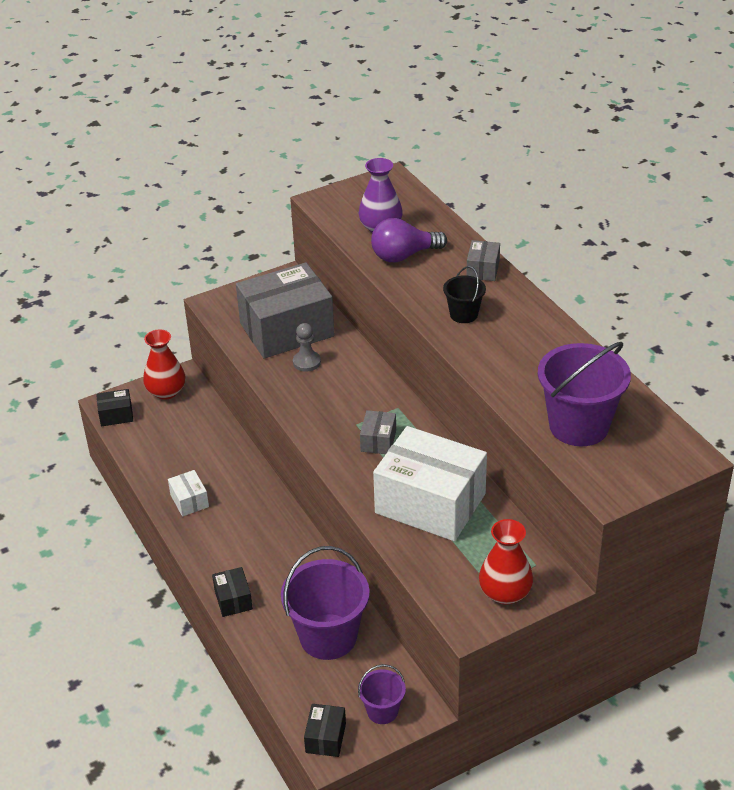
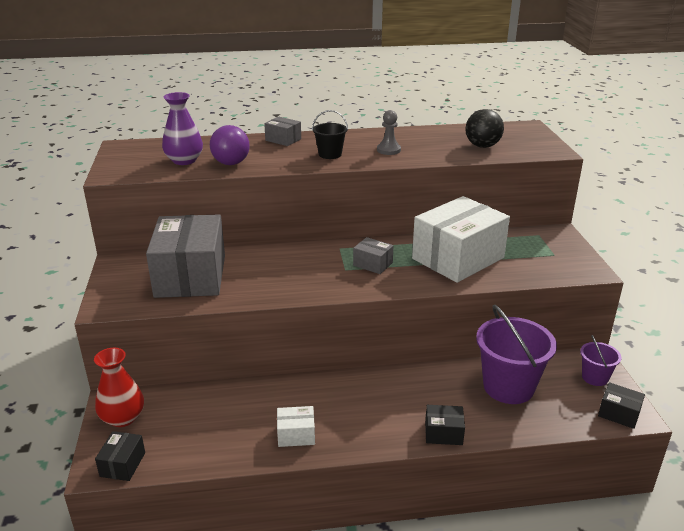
camera: 70 degrees left, 10 degrees down
grey pawn [293,323,321,372] -> grey pawn moved to [377,110,401,155]
red vase [479,519,533,605] -> none
purple bucket [538,342,631,446] -> black ball [465,109,504,148]

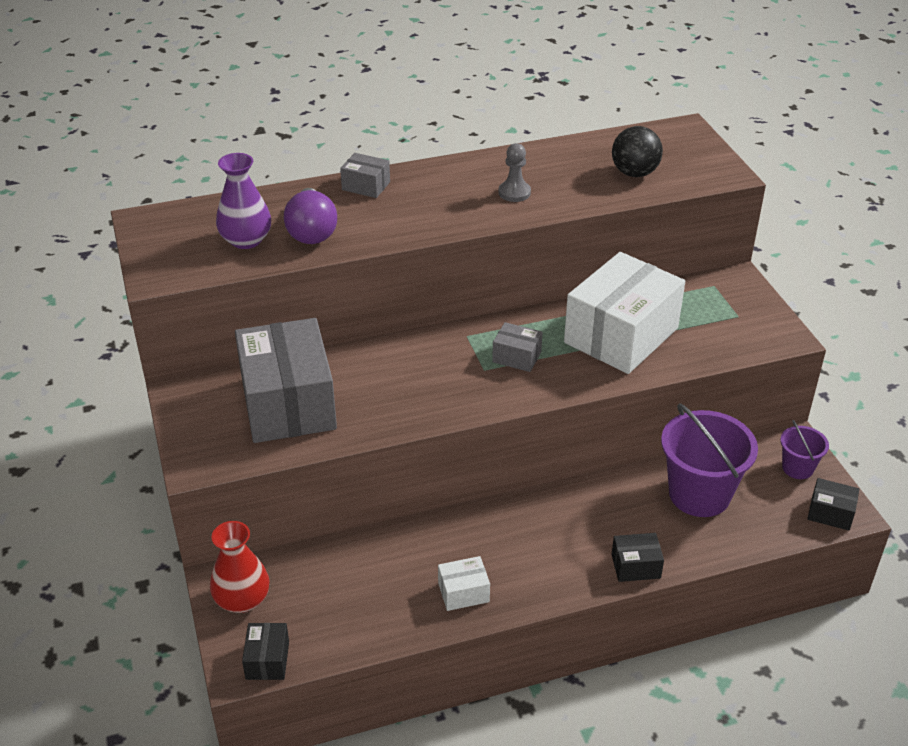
camera: 10 degrees left, 10 degrees up
black bucket [312,110,348,159] -> none

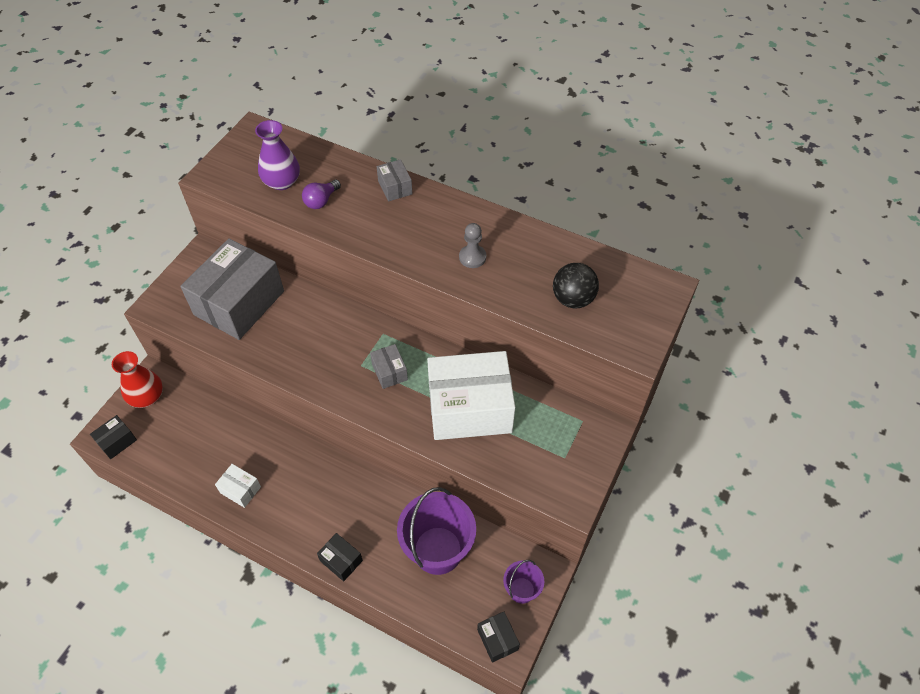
camera: 45 degrees right, 15 degrees up
purple light bulb [284,188,337,244] -> purple light bulb [302,180,341,209], size x0.64

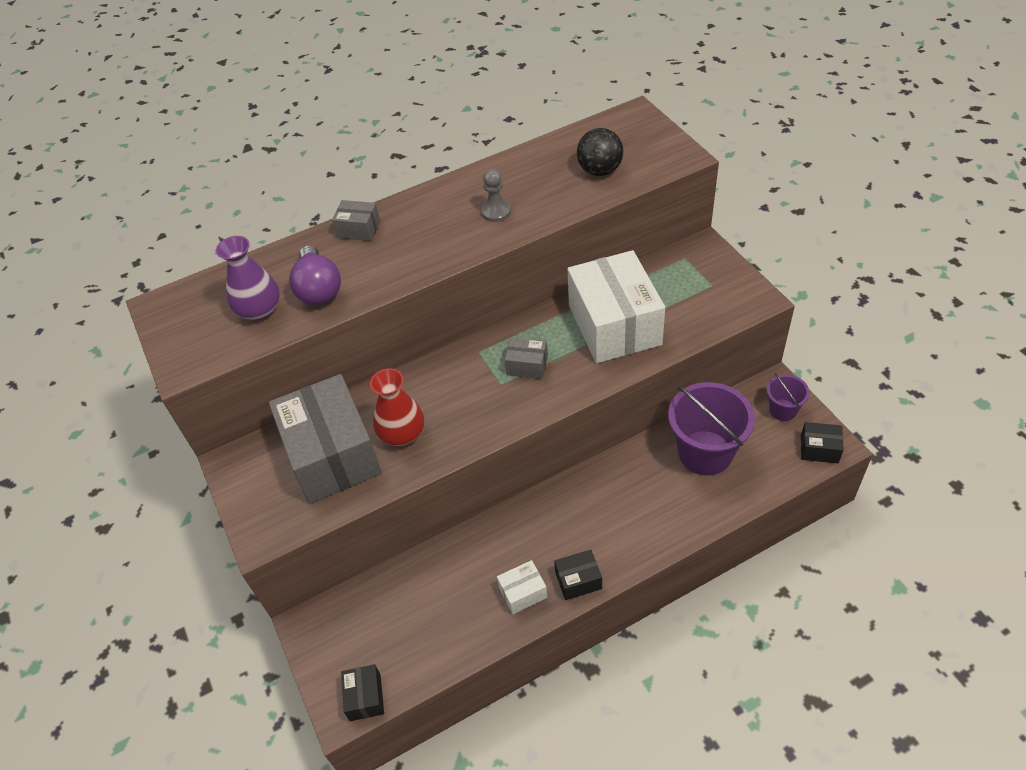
camera: 50 degrees left, 5 degrees down
red vase [112,351,163,408] -> red vase moved to [370,368,424,446]
purple light bulb [302,180,341,209] -> purple light bulb [289,245,341,305], size x1.56
black box [317,533,363,582] -> black box moved to [554,550,602,600]
white box [427,351,515,440] -> white box turned 45 degrees counterclockwise [567,250,665,363]

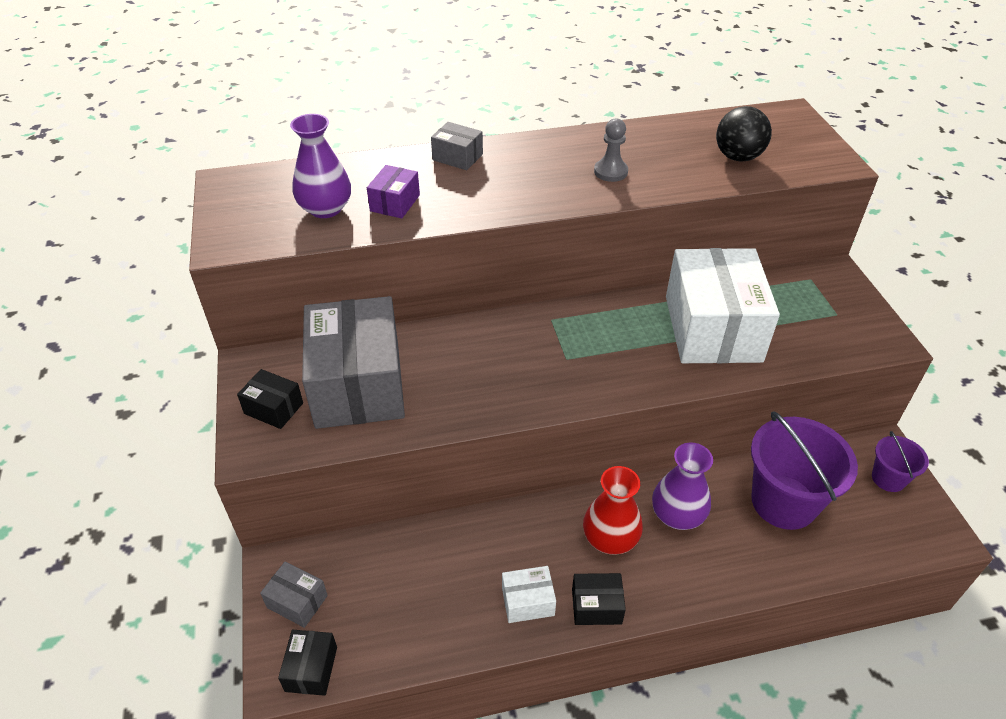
camera: 10 degrees right, 5 degrees down
purple light bulb [289,245,341,305] -> purple box [367,165,420,219]
red vase [370,368,424,446] -> red vase moved to [583,466,643,555]
grey box [505,337,548,379] -> grey box moved to [260,562,328,628]
black box [801,422,844,463] -> black box moved to [237,369,303,429]
none -> purple vase [652,442,713,530]

